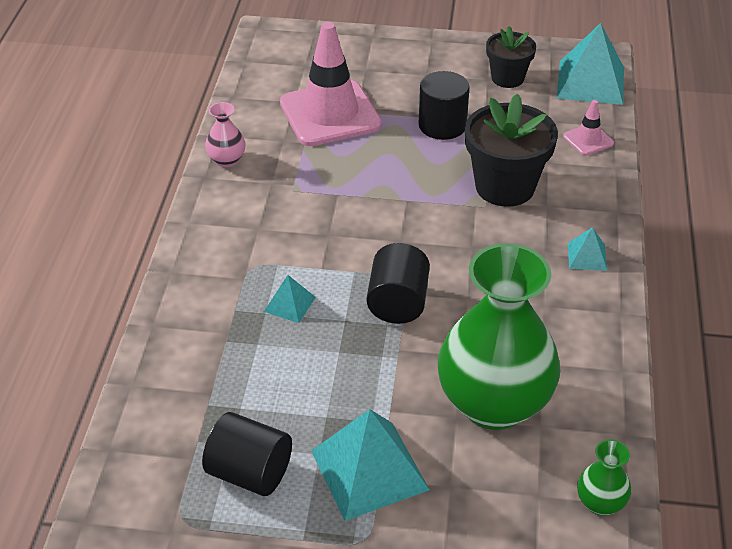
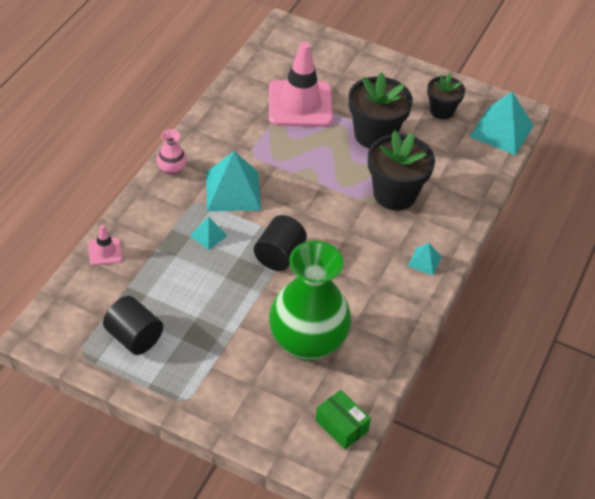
camera: 15 degrees right, 5 degrees up
pink vase [205,102,245,167] -> pink vase moved to [157,129,187,176]
turquoise pyramid [311,409,430,521] -> turquoise pyramid moved to [206,151,261,211]
black cylinder [418,71,470,140] -> black flower pot [349,72,413,148]
pink traffic cone [563,100,614,156] -> pink traffic cone moved to [88,225,122,265]
green vase [577,439,631,516] -> green box [315,390,371,449]

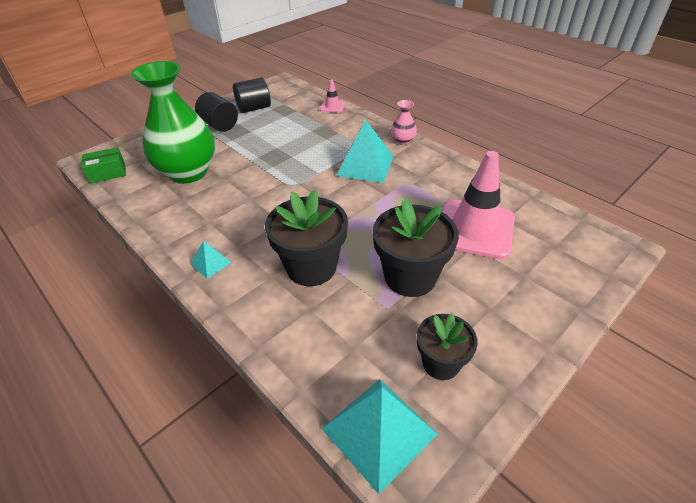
camera: 115 degrees right, 5 degrees down
turquoise pyramid [189,216,228,250] -> none
black cylinder [254,215,307,271] -> black cylinder moved to [195,92,238,132]

